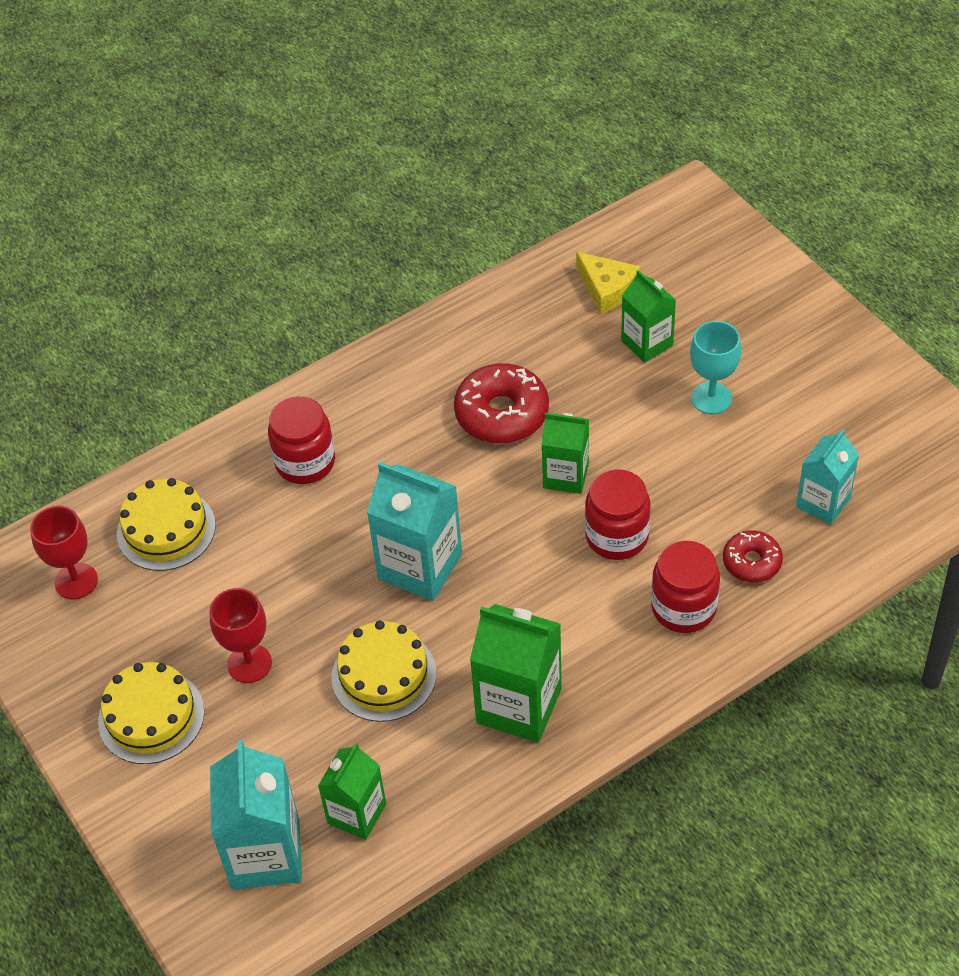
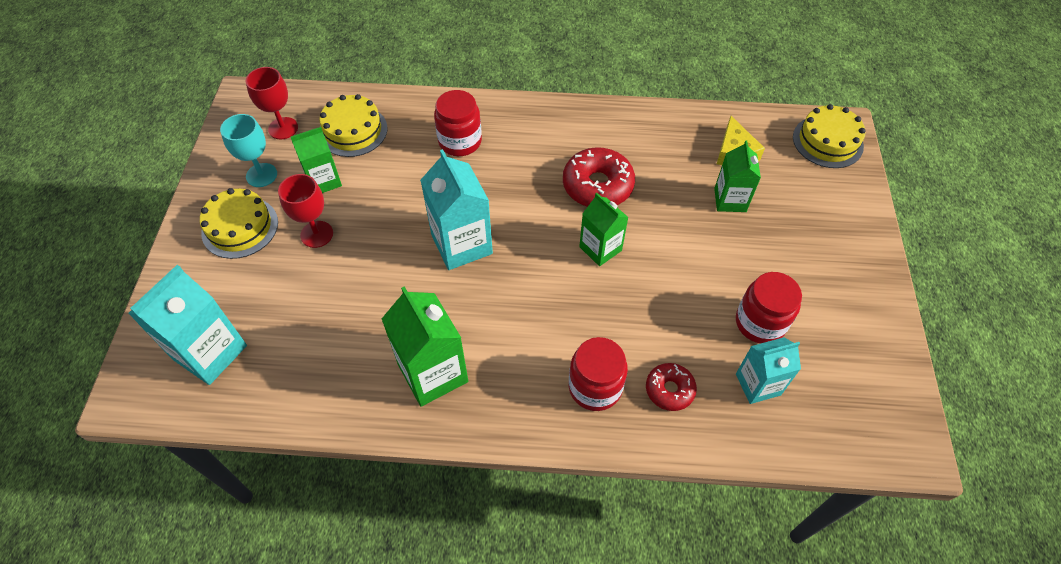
camera: 35 degrees right, 5 degrees up
green carton [318,743,386,840] -> green carton moved to [291,127,342,193]
yellow cake [331,621,436,722] -> yellow cake moved to [793,104,865,168]
red jar [585,469,651,560] -> red jar moved to [736,272,802,344]
turquoise goblet [690,321,741,414] -> turquoise goblet moved to [220,114,277,187]

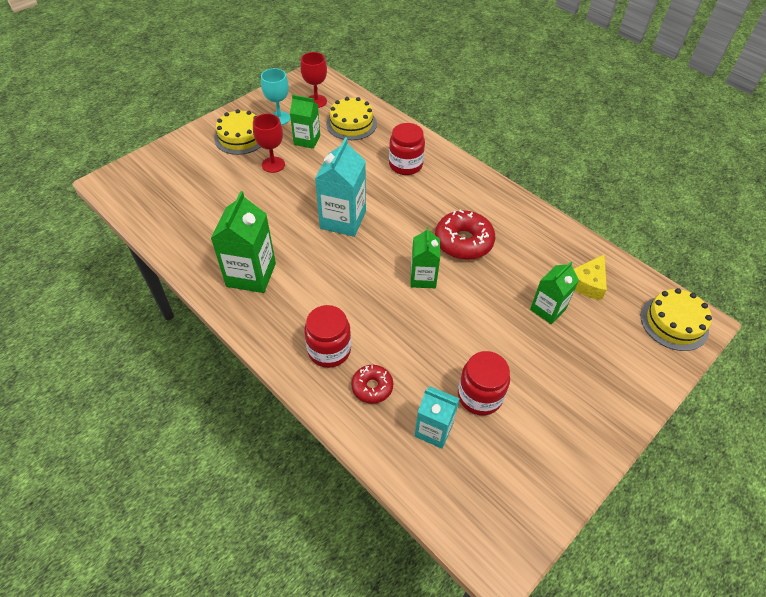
camera: 40 degrees right, 5 degrees down
turquoise carton [128,265,247,385] -> none

